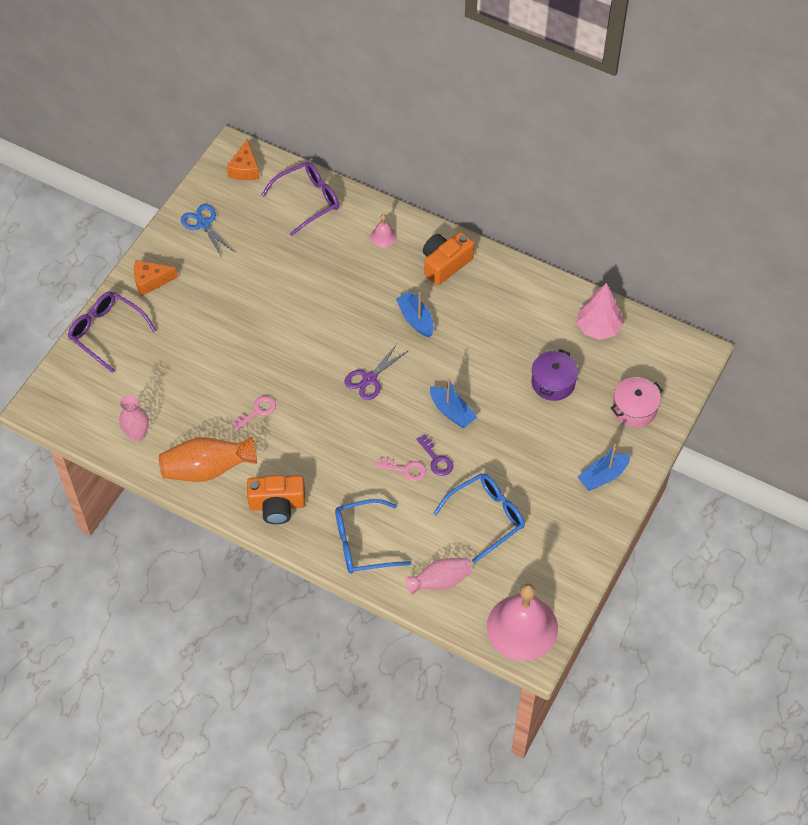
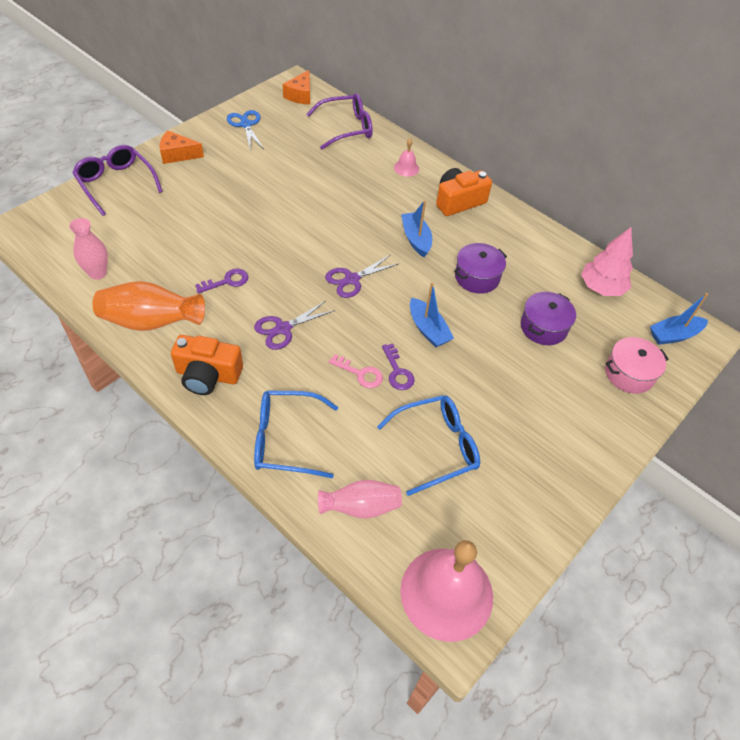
camera: 10 degrees right, 5 degrees down
pink key [231,396,276,430] -> purple key [195,268,248,293]
blue boat [578,444,630,491] -> blue boat moved to [650,293,708,345]
none -> purple scissors [254,301,335,350]
none -> purple pot [454,243,507,294]

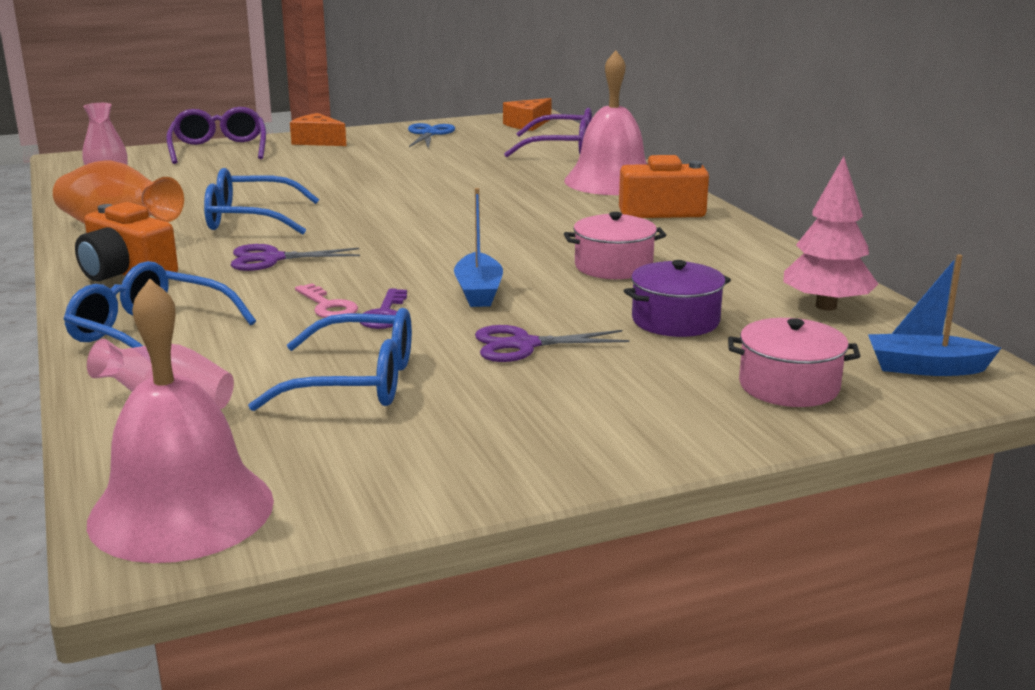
camera: 30 degrees right, 30 degrees down
purple key [195,268,248,293] -> blue glasses [204,168,319,235]
purple scissors [325,255,400,298] -> purple scissors moved to [475,325,630,362]
pink bell [394,139,419,177] -> pink bell [564,50,647,195], size x2.35
blue boat [401,200,432,257] -> none
purple pot [454,243,507,294] -> pink pot [564,212,666,279]

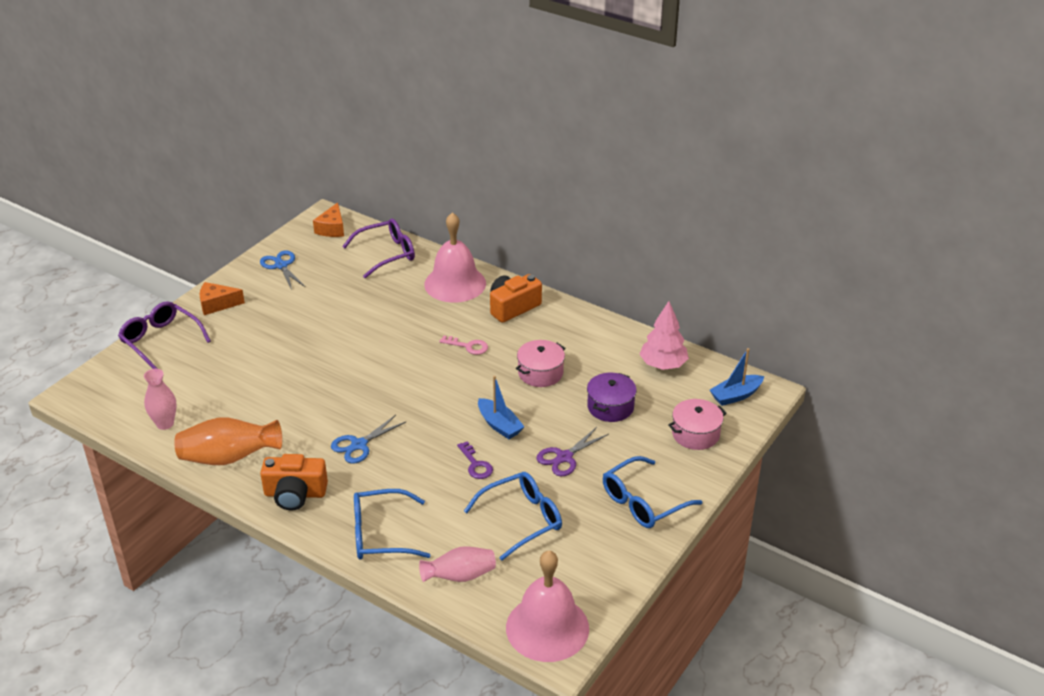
camera: 35 degrees left, 15 degrees up
blue glasses [204,168,319,235] -> blue glasses moved to [603,456,702,528]
purple scissors [231,244,360,271] -> blue scissors [331,415,406,464]
pink key [295,283,358,318] -> pink key moved to [439,336,488,355]

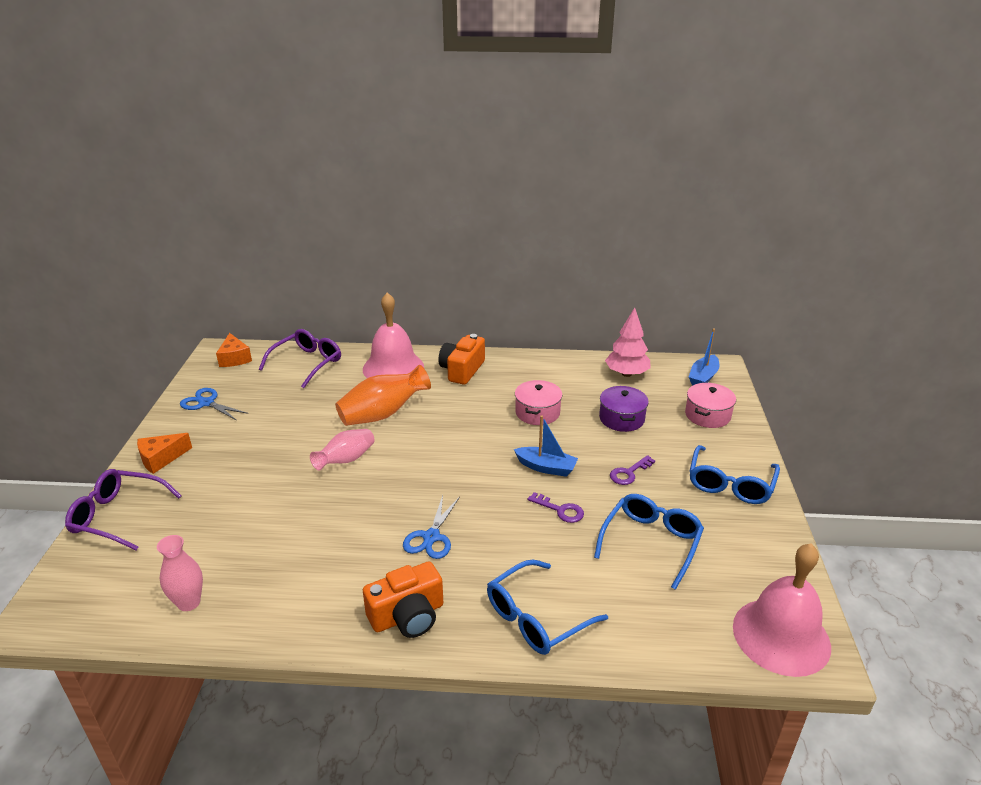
camera: 30 degrees left, 5 degrees down
orange vase [174,417,282,465] -> orange vase moved to [335,365,431,426]
pink vase [419,546,496,582] -> pink vase moved to [310,429,374,471]
pink key [439,336,488,355] -> none
purple scissors [536,427,609,476] -> purple key [610,455,655,485]

